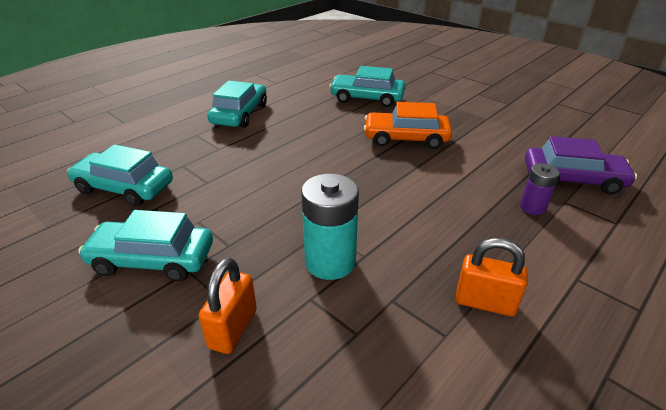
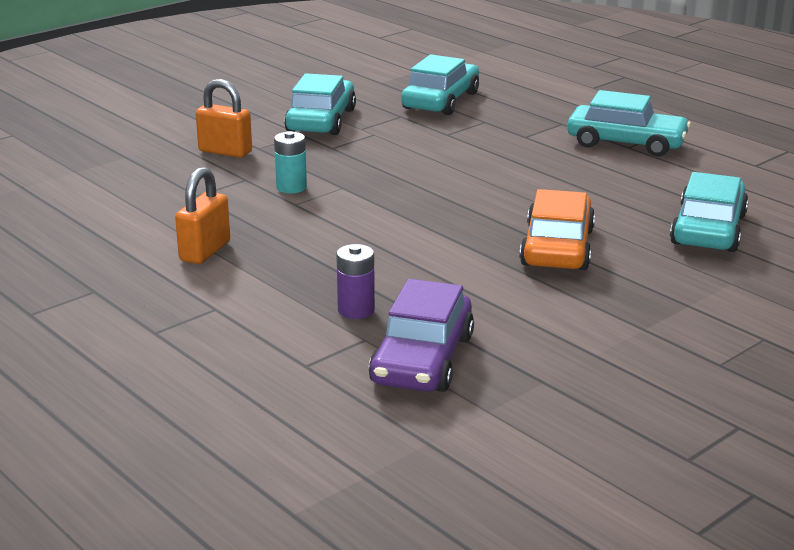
camera: 95 degrees right, 10 degrees down
turquoise battery [301,174,359,280] -> turquoise battery [274,131,307,193], size x0.57

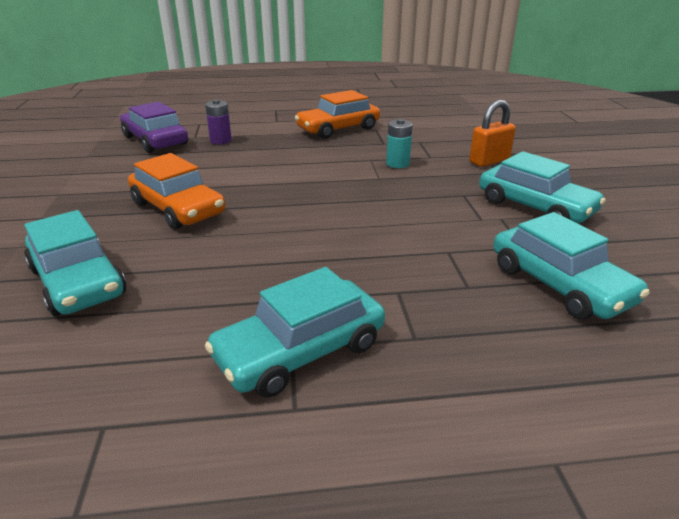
camera: 125 degrees right, 5 degrees up
orange padlock [175,167,230,264] -> orange car [295,90,380,139]

